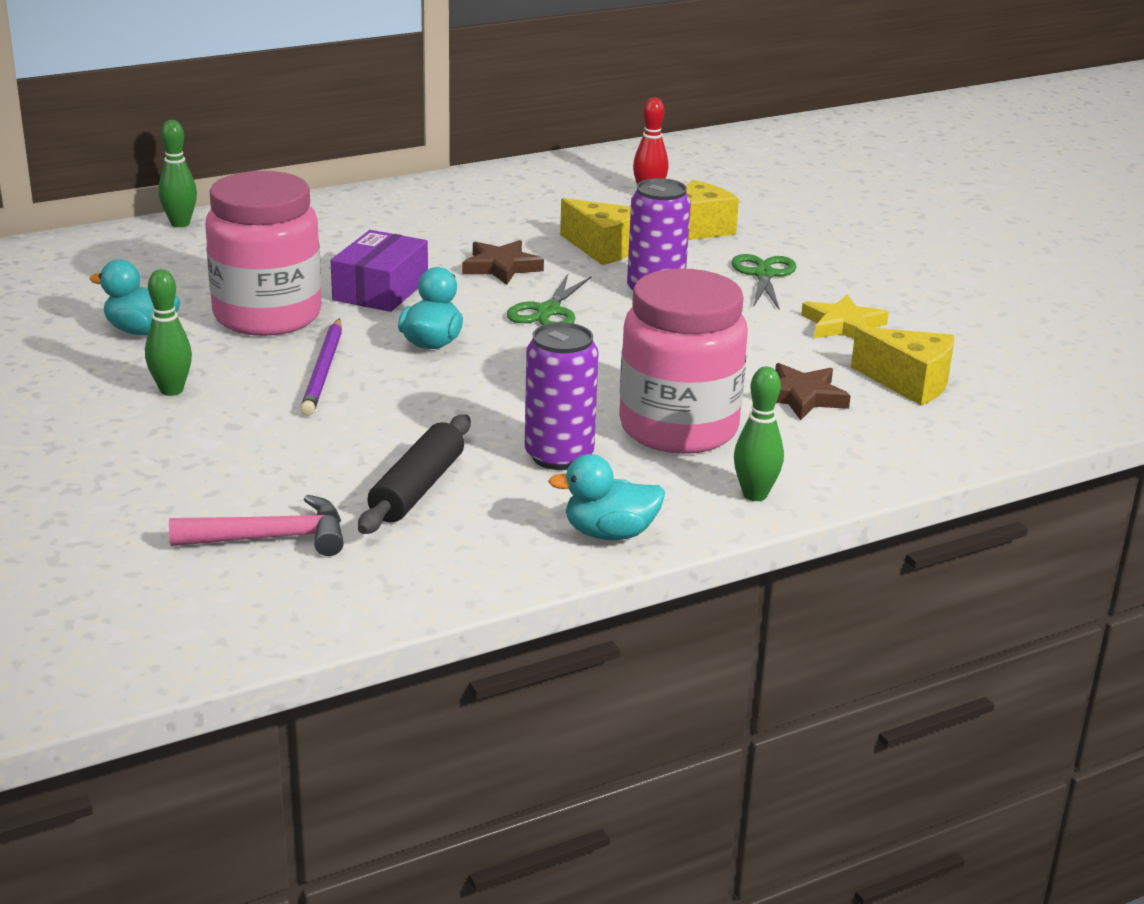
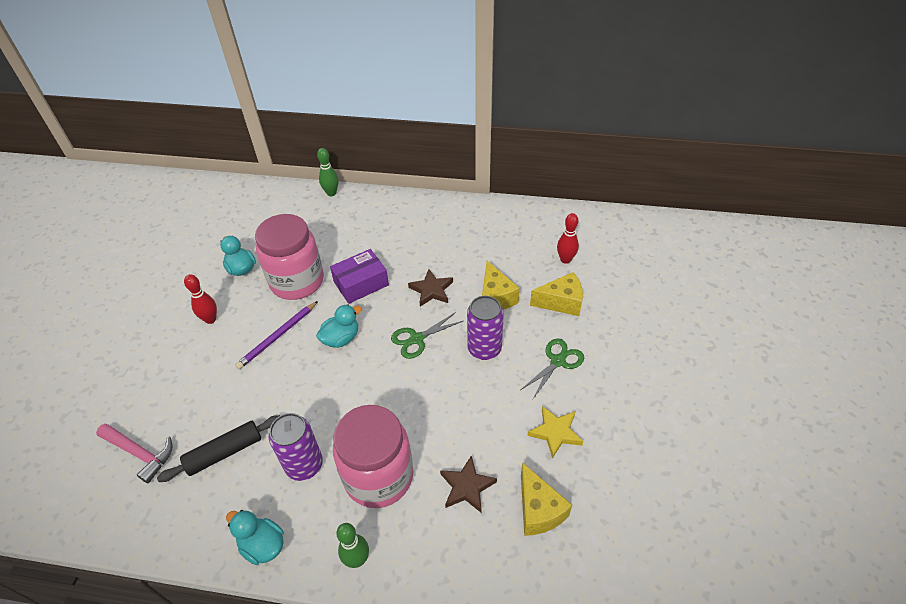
camera: 40 degrees right, 20 degrees up
green bowling pin [145,269,192,396] -> red bowling pin [184,274,217,324]

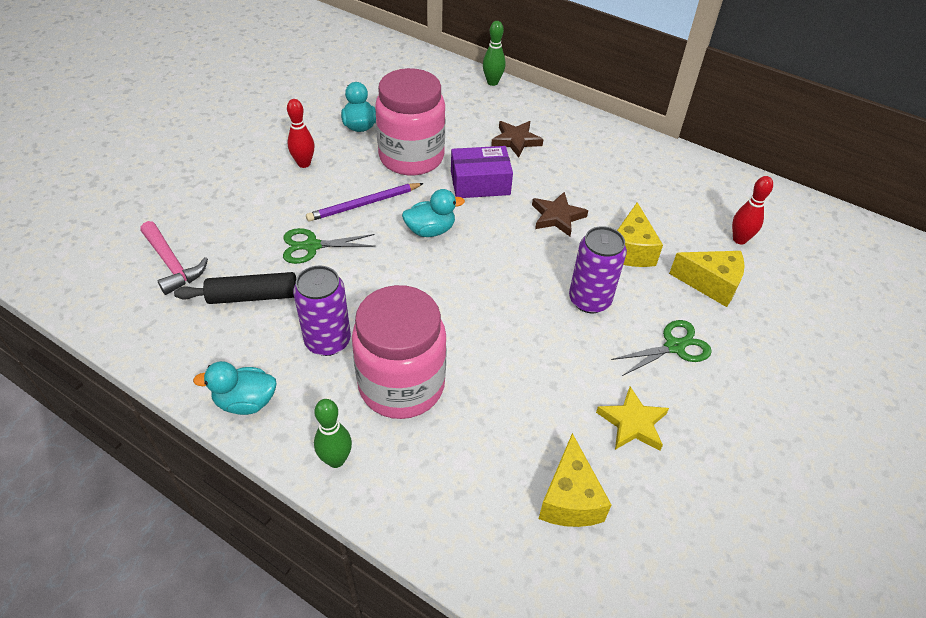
camera: 20 degrees right, 0 degrees up
turquoise duck [226,510,284,565] -> turquoise duck turned 60 degrees counterclockwise [193,361,277,415]
green scissors [391,312,463,359] -> green scissors moved to [283,228,376,264]
brown star [440,456,497,513] -> brown star moved to [491,121,544,158]

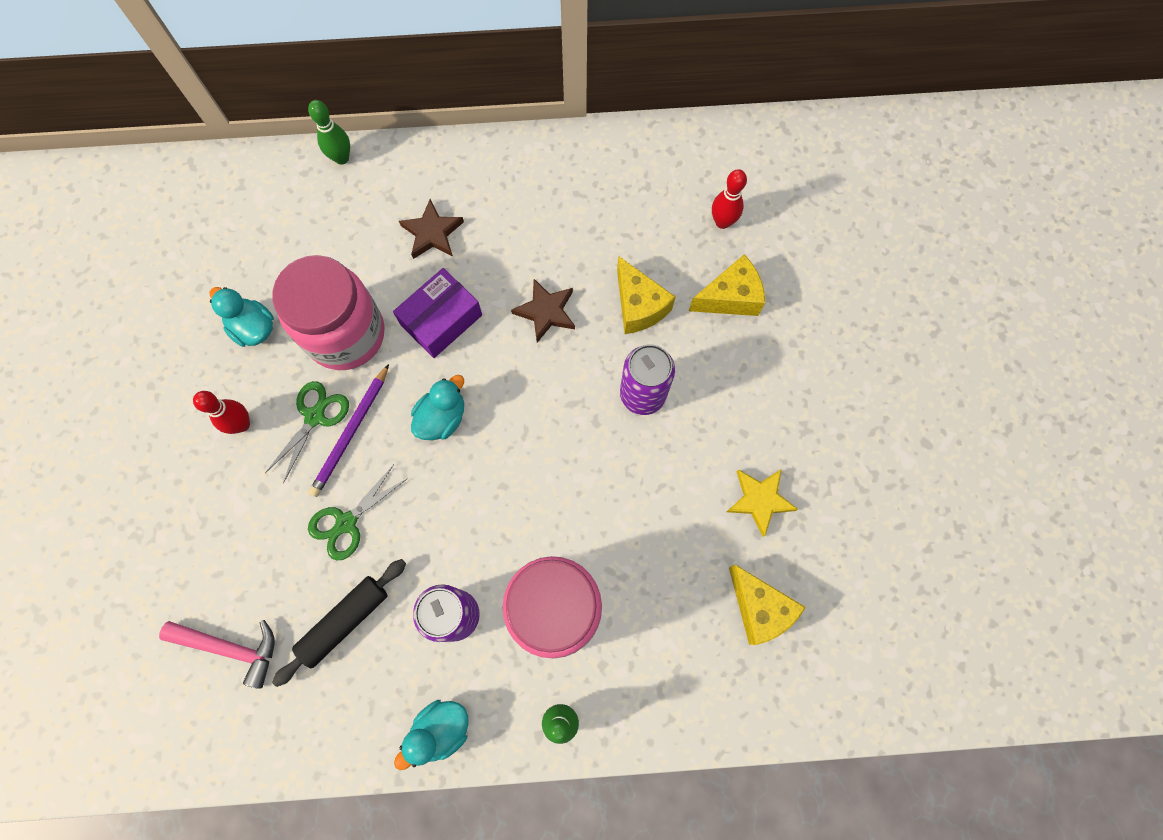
camera: 35 degrees left, 25 degrees up
green scissors [611,320,712,376] -> green scissors moved to [265,381,349,483]

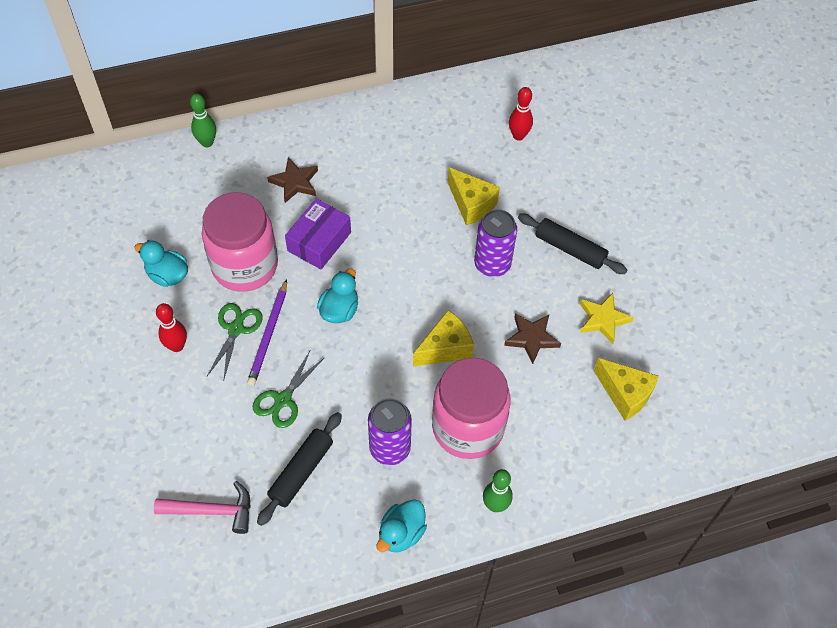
camera: 15 degrees left, 15 degrees down
brown star [511,279,575,343] -> brown star moved to [504,313,561,364]
yellow cheese [689,254,765,316] -> yellow cheese moved to [413,310,474,366]
none -> black rolling pin [518,213,627,274]

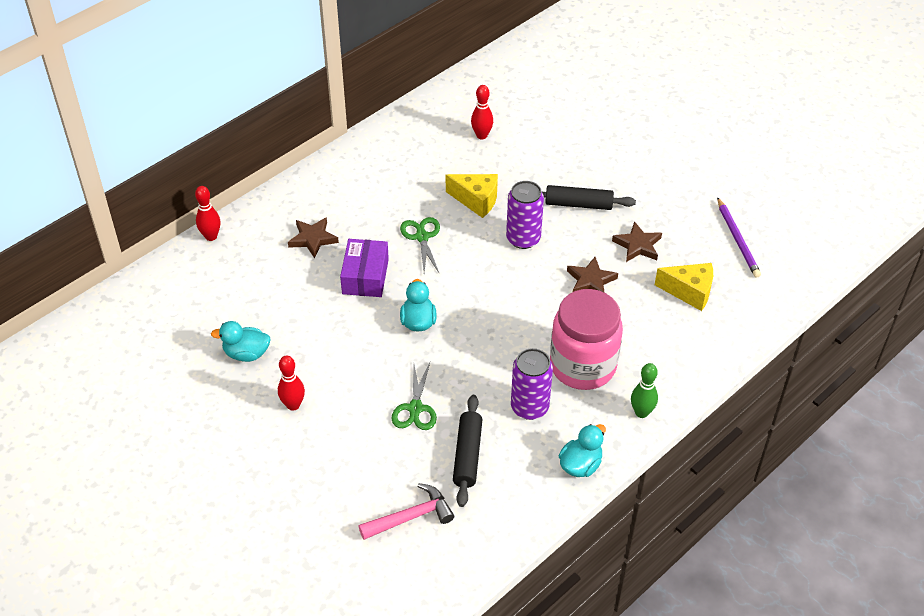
camera: 25 degrees left, 10 degrees down
green bowling pin [190,94,216,147] -> red bowling pin [195,186,220,241]
pink jar [202,192,278,292] -> none
green scissors [207,303,263,381] -> green scissors moved to [400,217,440,274]
purple pencil [247,279,287,386] -> purple pencil moved to [717,197,761,278]
turquoise duck [377,499,427,552] -> turquoise duck turned 150 degrees counterclockwise [559,424,606,477]
yellow cheese [413,310,474,366] -> none
yellow star [580,293,634,344] -> brown star [612,221,662,262]

